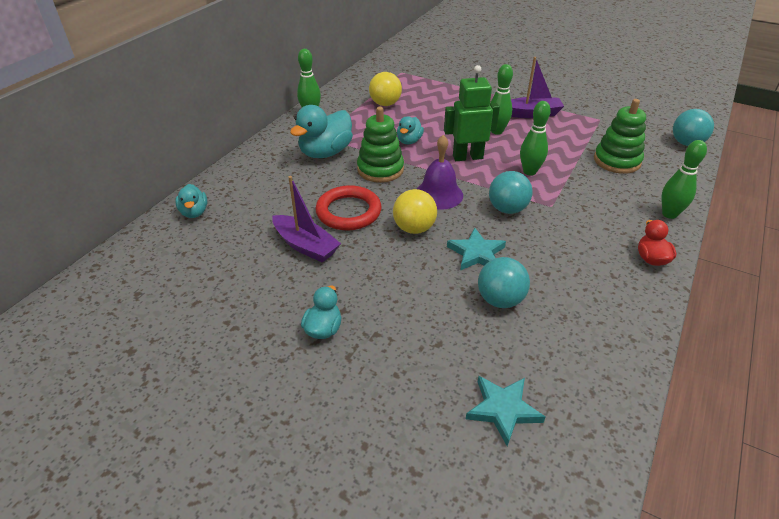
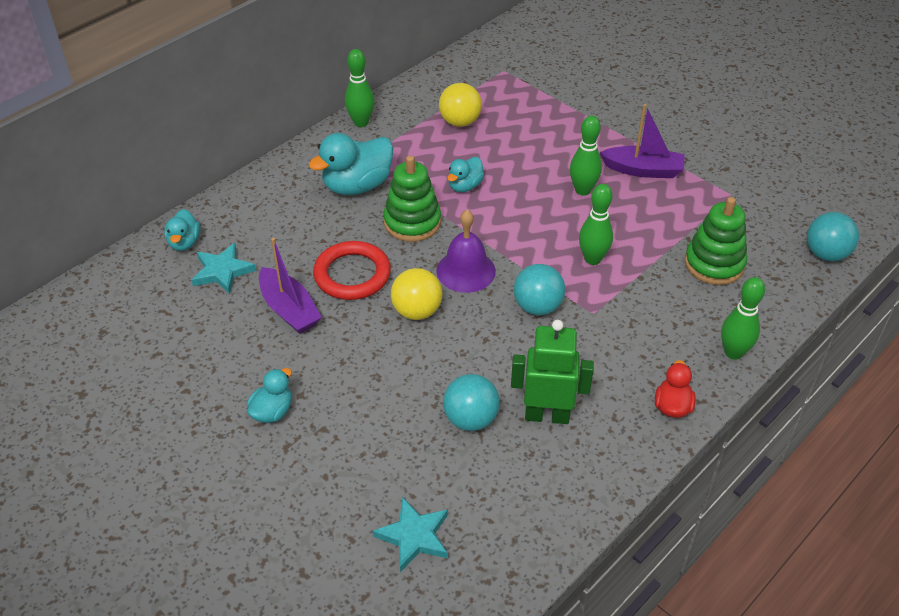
camera: 15 degrees right, 5 degrees up
green robot [444,65,500,161] -> green robot moved to [511,320,594,424]
turquoise star [447,228,506,271] -> turquoise star moved to [191,243,256,294]

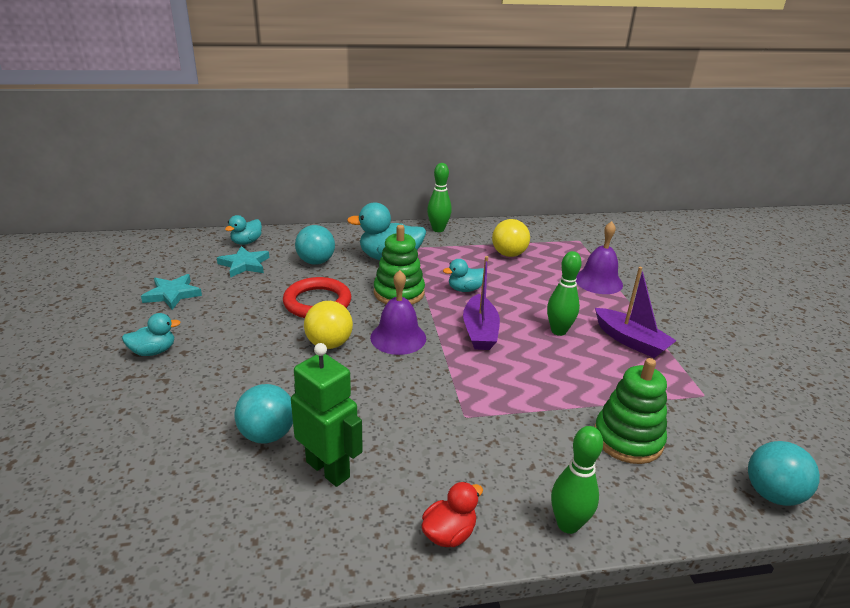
camera: 35 degrees right, 15 degrees down
purple boat [259,238,322,334] -> purple boat moved to [463,256,500,350]
turquoise star [372,497,448,572] -> turquoise star moved to [141,274,202,310]
turquoise ball [514,264,565,315] -> turquoise ball moved to [295,225,335,265]
green bowling pin [579,184,613,265] -> none
none -> purple bell [576,221,623,294]

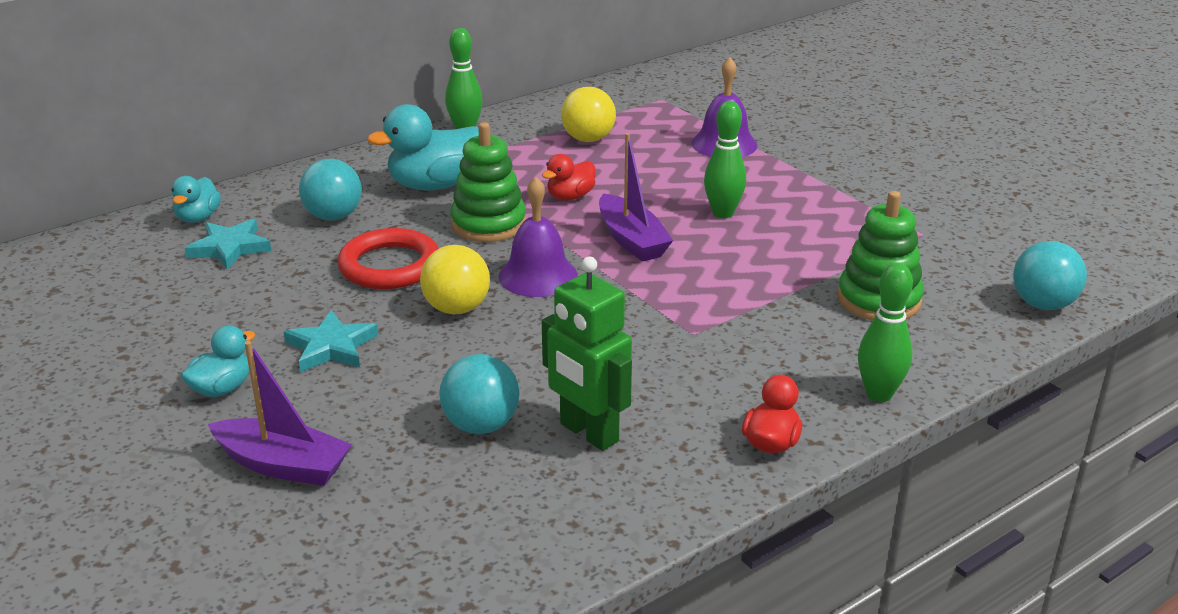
camera: 25 degrees left, 0 degrees up
turquoise star [141,274,202,310] -> turquoise star moved to [284,310,378,372]
green robot [291,343,363,487] -> green robot turned 150 degrees counterclockwise [542,257,632,451]
turquoise duck [443,259,484,292] -> red duck [542,154,596,201]
purple boat [595,267,677,358] -> purple boat moved to [208,341,352,486]

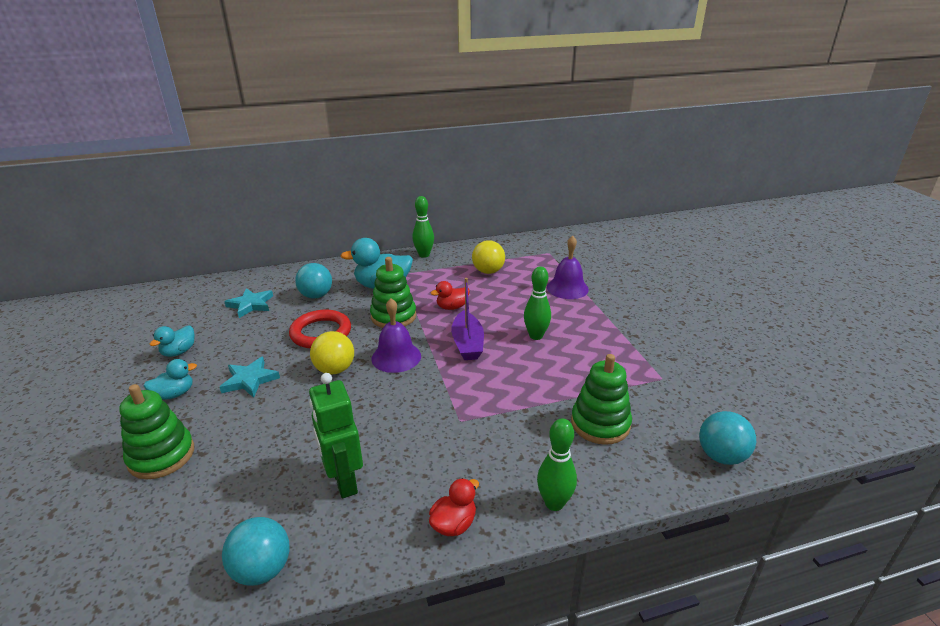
camera: 20 degrees right, 0 degrees up
turquoise duck [171,176,221,223] -> turquoise duck moved to [149,325,194,357]
purple boat [208,341,352,486] -> green stacking toy [119,384,194,479]
turquoise ball [439,354,520,434] -> turquoise ball moved to [222,517,290,586]

